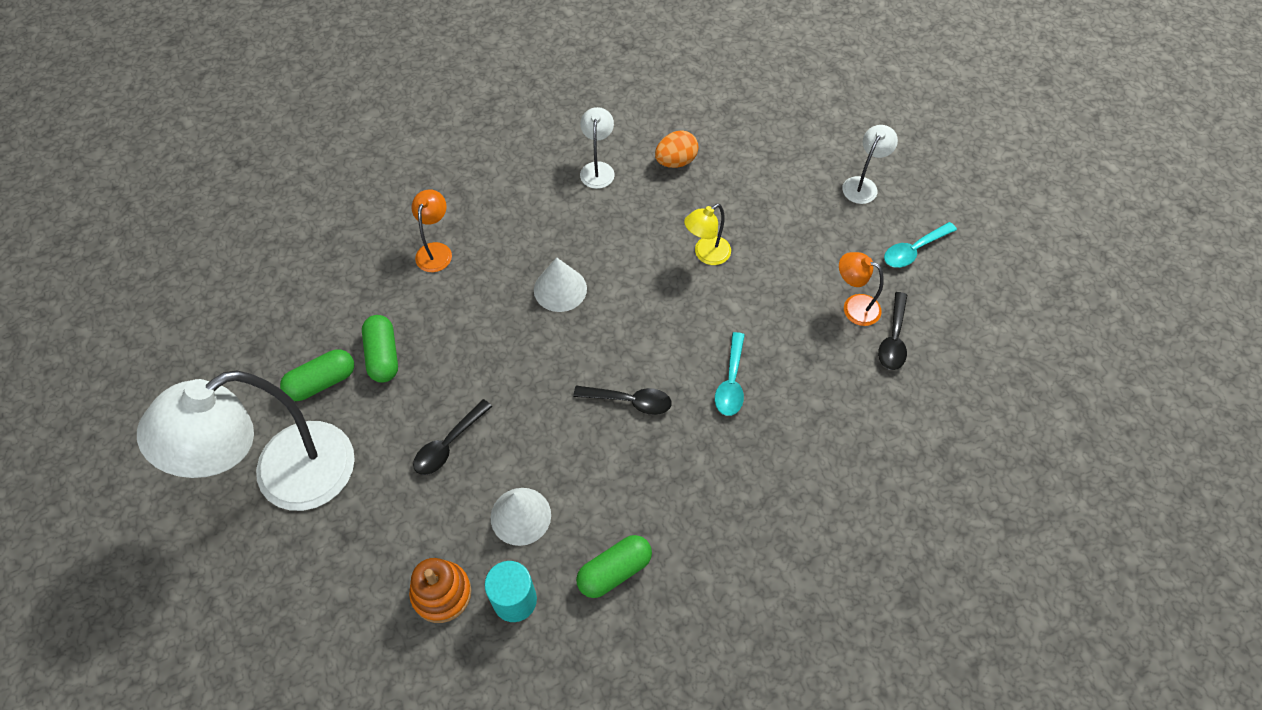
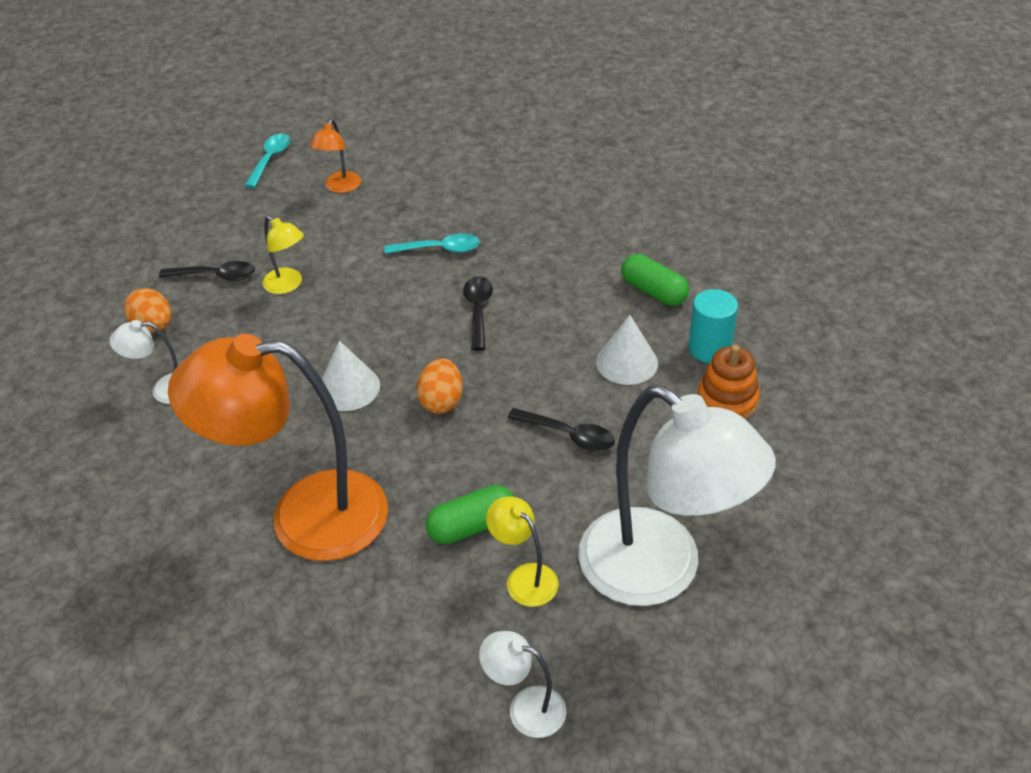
camera: 100 degrees left, 15 degrees down
green capsule [280,349,354,401] -> yellow lamp [486,496,559,607]
orange lamp [411,189,452,272] -> orange lamp [168,334,388,561], size x2.35
white lamp [842,125,898,204] -> white lamp moved to [479,631,566,738]
black spoon [878,292,907,370] -> black spoon moved to [159,261,255,281]
turquoise spoon [884,222,957,268] -> turquoise spoon turned 120 degrees counterclockwise [244,133,290,188]
none -> orange egg [417,358,463,414]

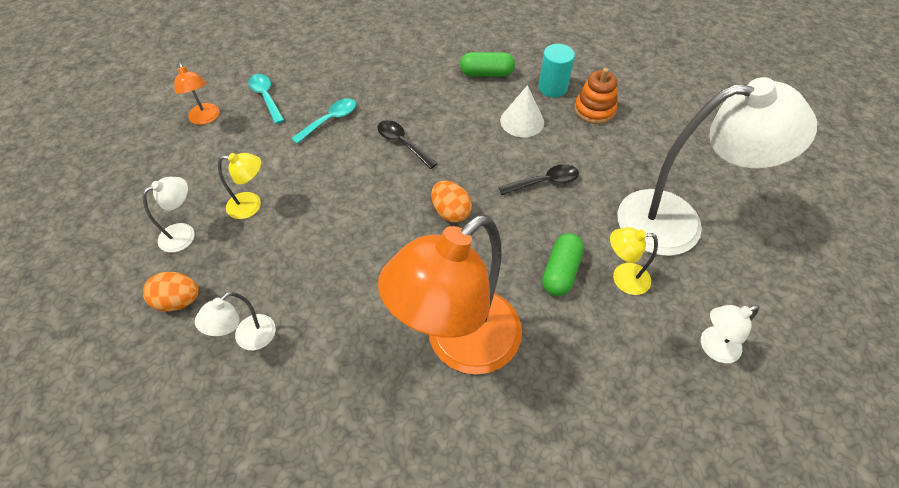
camera: 45 degrees left, 10 degrees up
black spoon [159,261,255,281] -> white lamp [143,177,195,253]
turquoise spoon [244,133,290,188] -> turquoise spoon moved to [248,74,284,124]
white cone [318,341,380,411] -> none

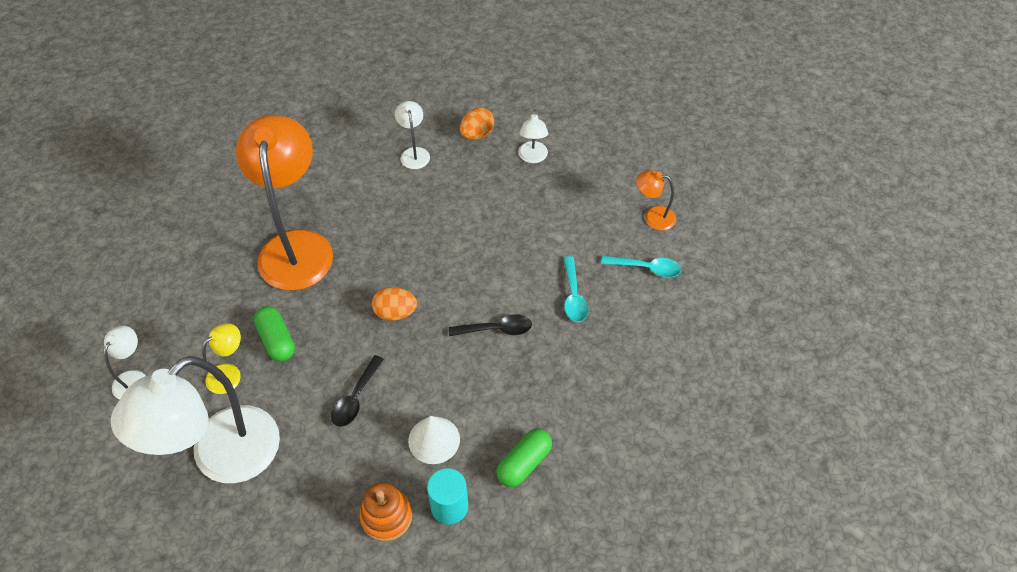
camera: 130 degrees right, 0 degrees up
yellow lamp [218,153,261,219] -> none

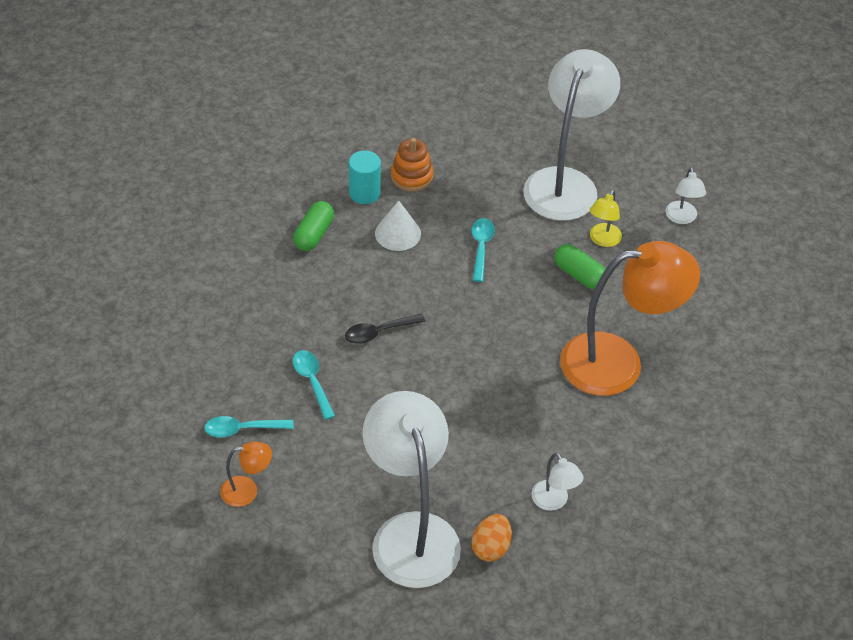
camera: 160 degrees right, 5 degrees down
orange lamp [236,115,333,291] -> orange lamp turned 75 degrees counterclockwise [560,241,700,396]
black spoon [331,355,384,427] -> turquoise spoon [472,218,495,282]
orange egg [372,287,417,321] -> none
white lamp [518,109,548,163] -> white lamp [362,391,461,588], size x2.35

